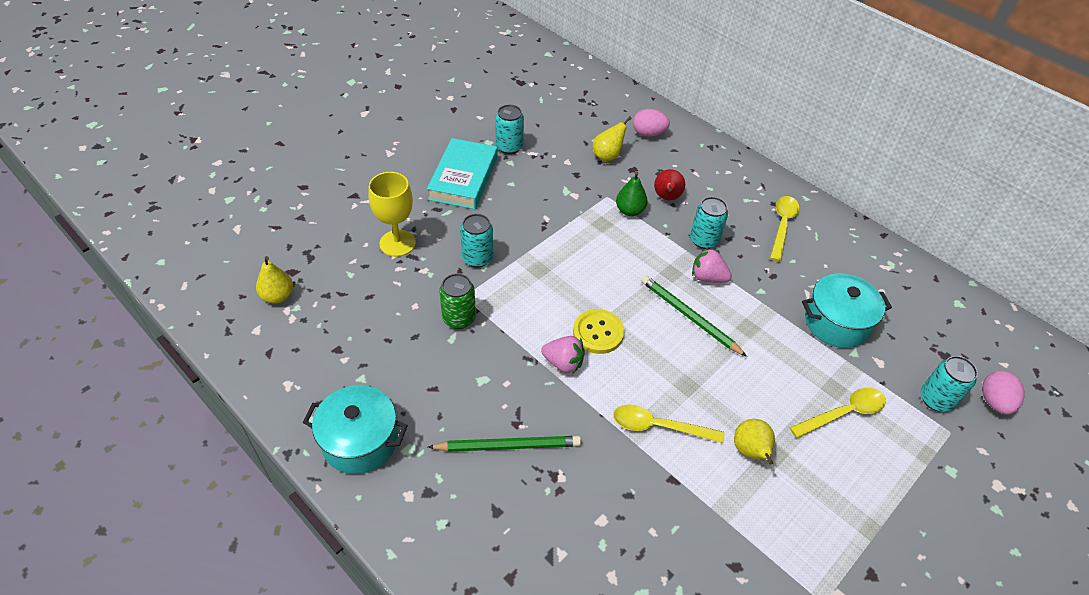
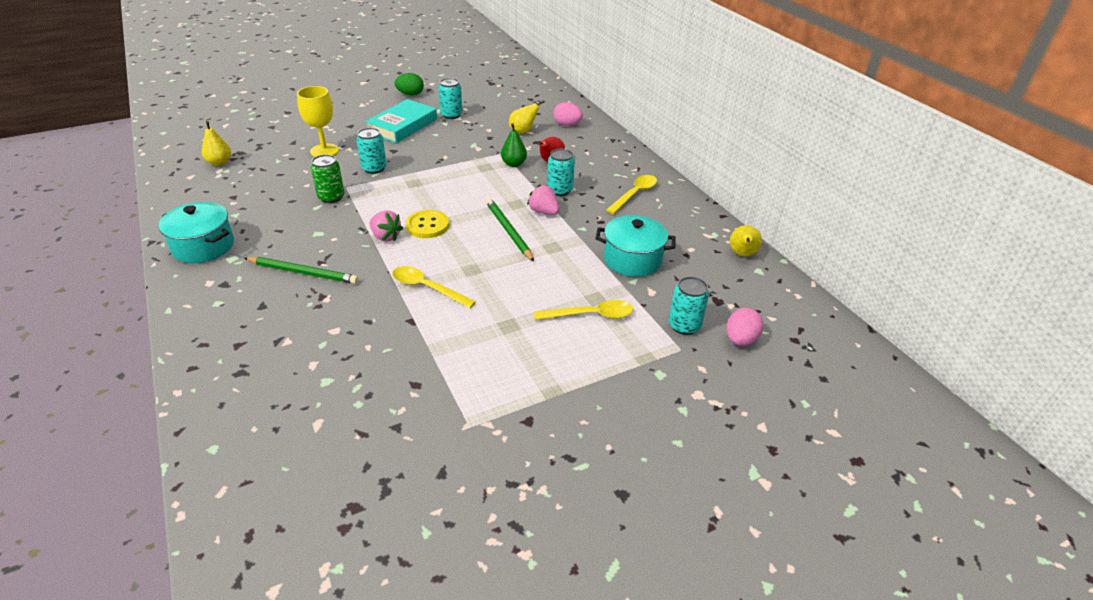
camera: 20 degrees right, 10 degrees down
yellow pear [734,419,775,465] -> yellow pear moved to [730,225,762,256]
none -> green egg [395,73,424,95]

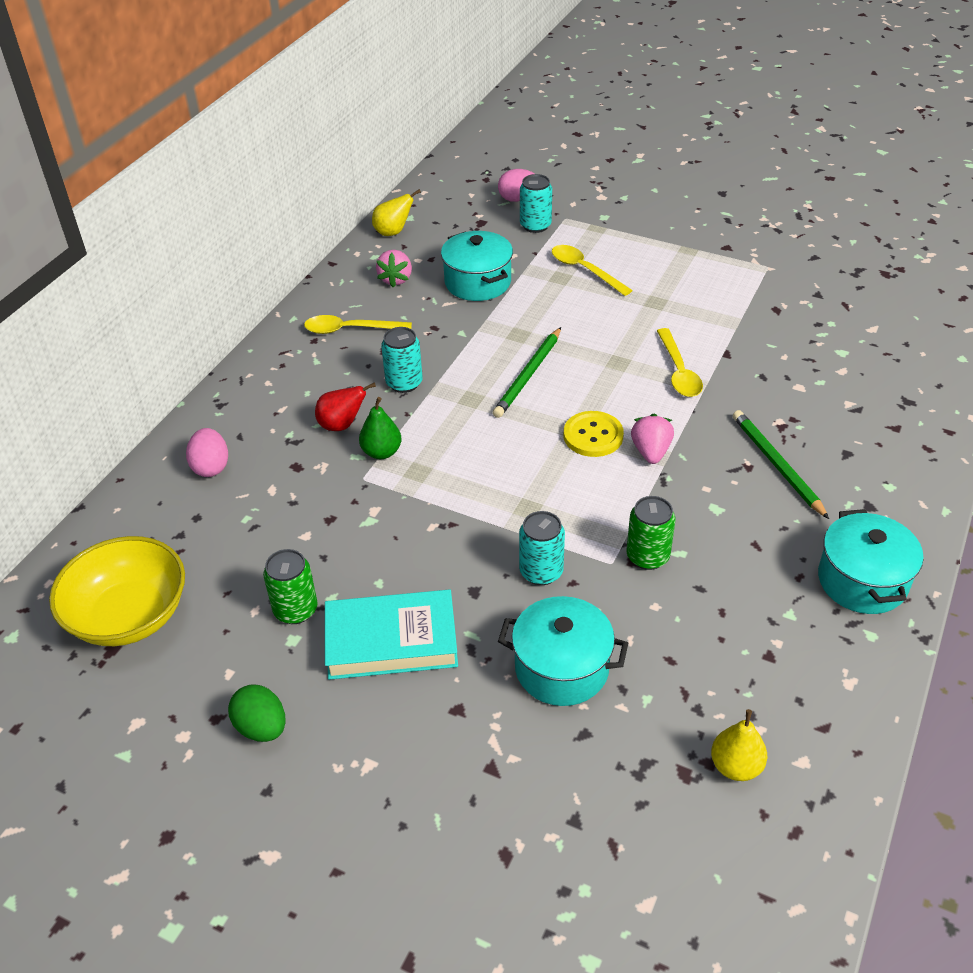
camera: 125 degrees left, 5 degrees up
yellow goblet [297,86,339,157] -> turquoise pot [498,596,628,706]
turquoise can [438,78,463,119] -> green can [263,549,318,624]
yellow pear [509,100,545,134] -> none
pink strawberry [527,184,560,215] -> pink strawberry moved to [376,250,412,288]
none -> yellow bowl [49,536,185,646]

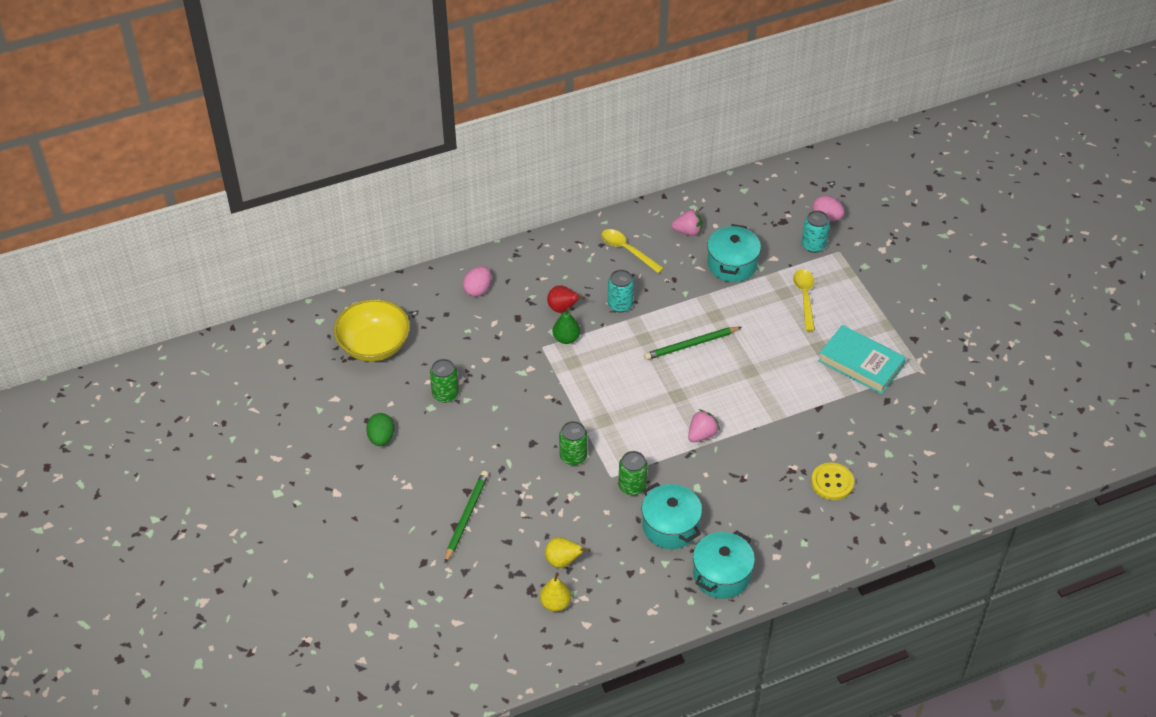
camera: 40 degrees right, 5 degrees up
turquoise book [325,590,458,680] -> turquoise book moved to [819,325,906,394]
yellow pear [372,189,421,236] -> yellow pear moved to [545,537,590,568]
pink strawberry [376,250,412,288] -> pink strawberry turned 135 degrees counterclockwise [671,209,702,236]
turquoise pot [498,596,628,706] -> turquoise pot moved to [642,483,702,549]
turquoise can [519,511,565,585] -> green can [559,421,587,465]
yellow button [563,411,624,457] -> yellow button moved to [811,463,854,500]
yellow spoon [657,328,703,397] -> none
green pencil [733,410,829,519] -> green pencil moved to [445,471,489,563]

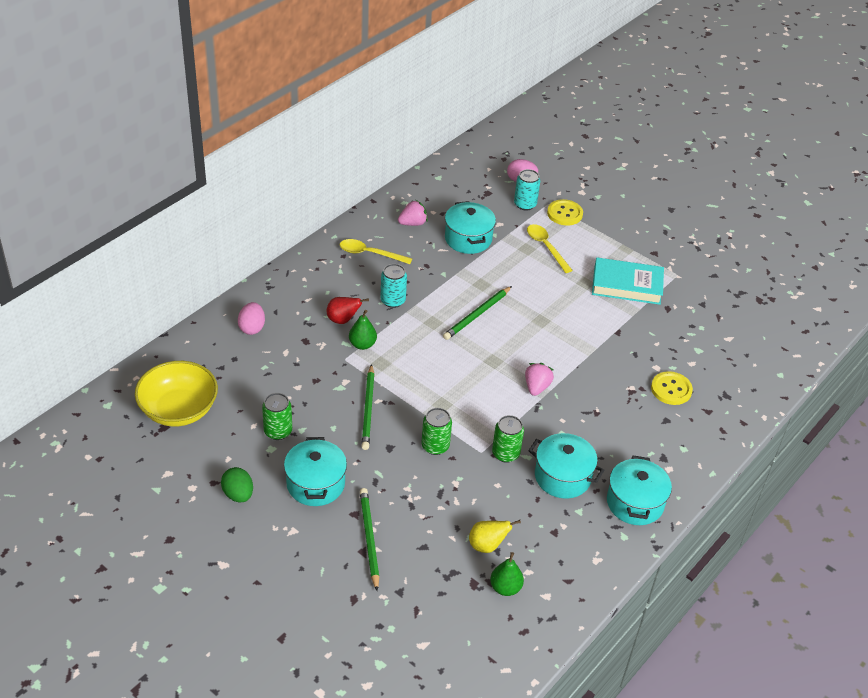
camera: 30 degrees left, 5 degrees down
yellow pear [540,572,571,612] -> green pear [490,552,524,596]
none -> turquoise pot [284,437,347,506]
none -> green pencil [361,364,375,450]
none -> yellow button [547,199,583,225]

